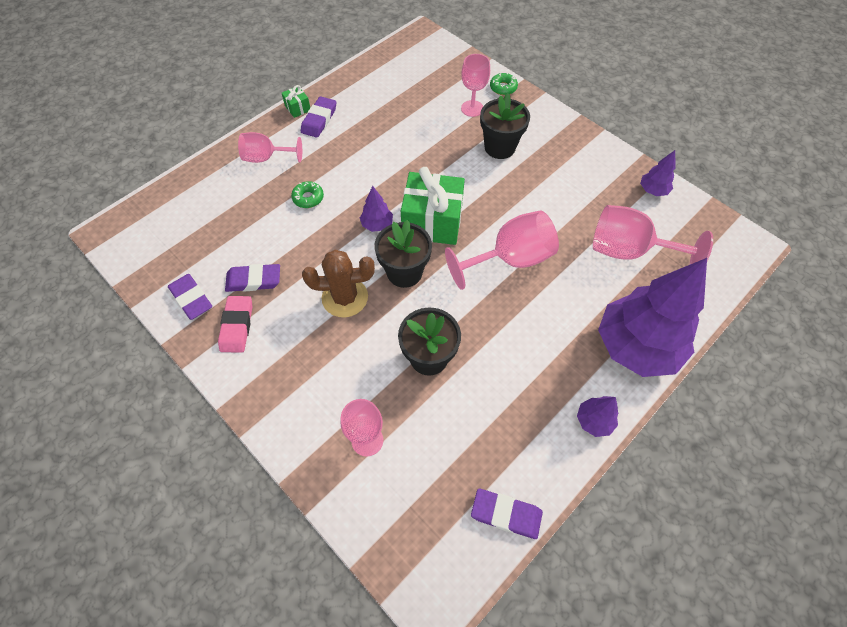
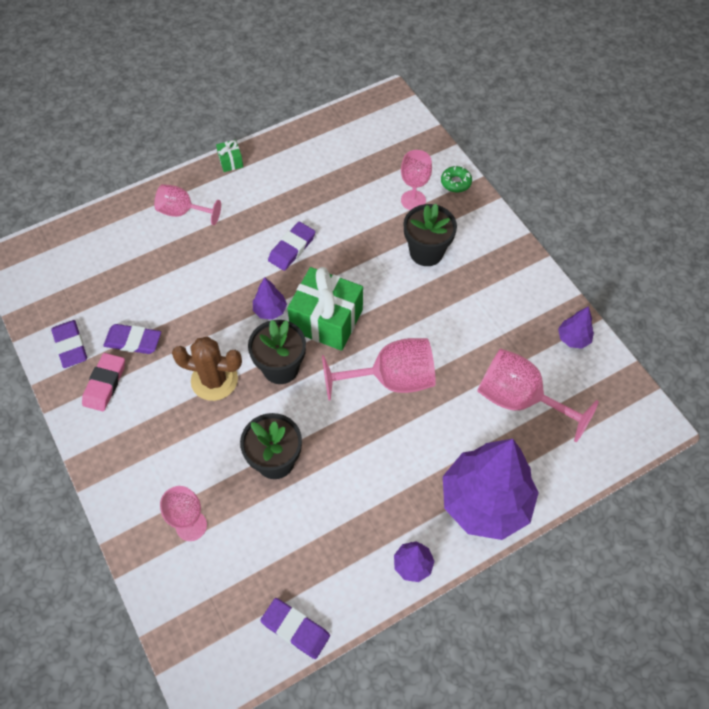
camera: 15 degrees right, 0 degrees up
green donut [291,181,324,208] -> none
purple eraser [301,96,337,138] -> purple eraser moved to [268,222,315,271]

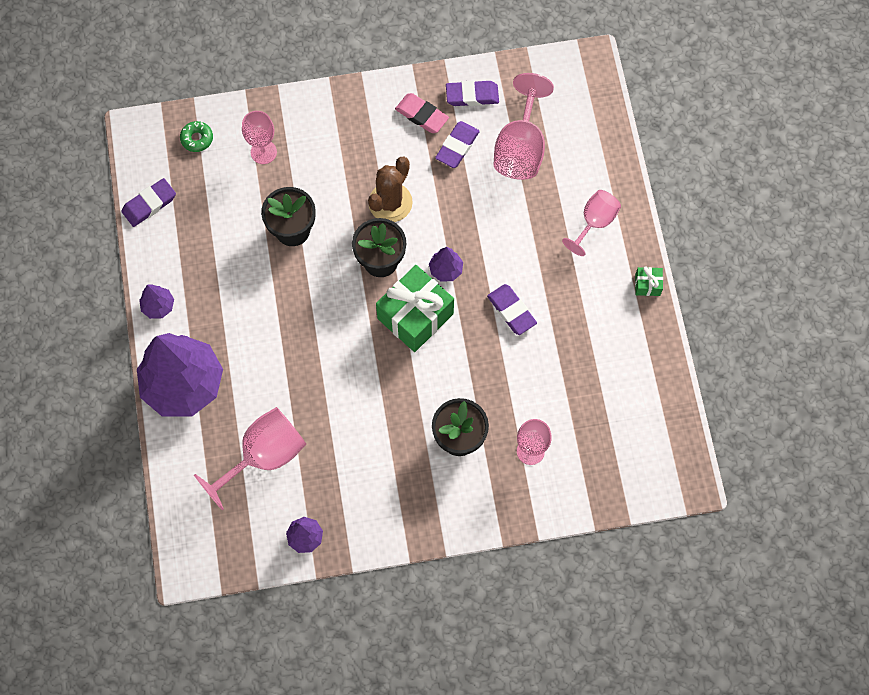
camera: 110 degrees right, 10 degrees up
pink goblet [322,338,436,400] -> pink goblet moved to [494,73,554,180]
green donut [441,166,472,193] -> green donut moved to [180,121,213,152]

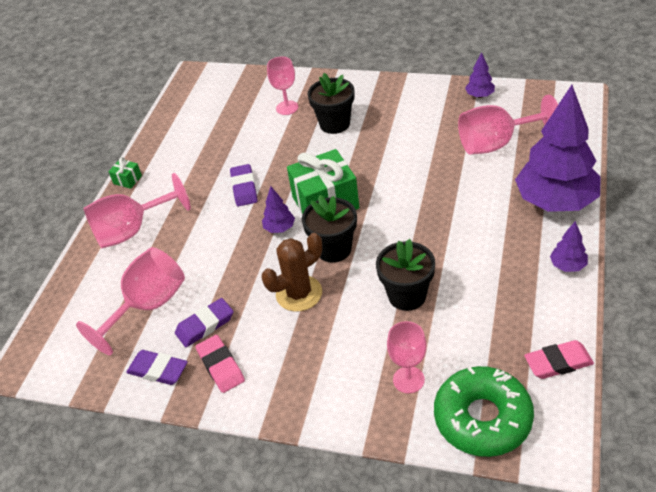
camera: 150 degrees left, 25 degrees down
purple eraser [121,178,176,227] -> pink eraser [524,340,594,379]
green donut [180,121,213,152] -> green donut [434,366,534,457], size x2.33
pink goblet [562,190,621,256] -> pink goblet [83,173,191,248], size x1.57

